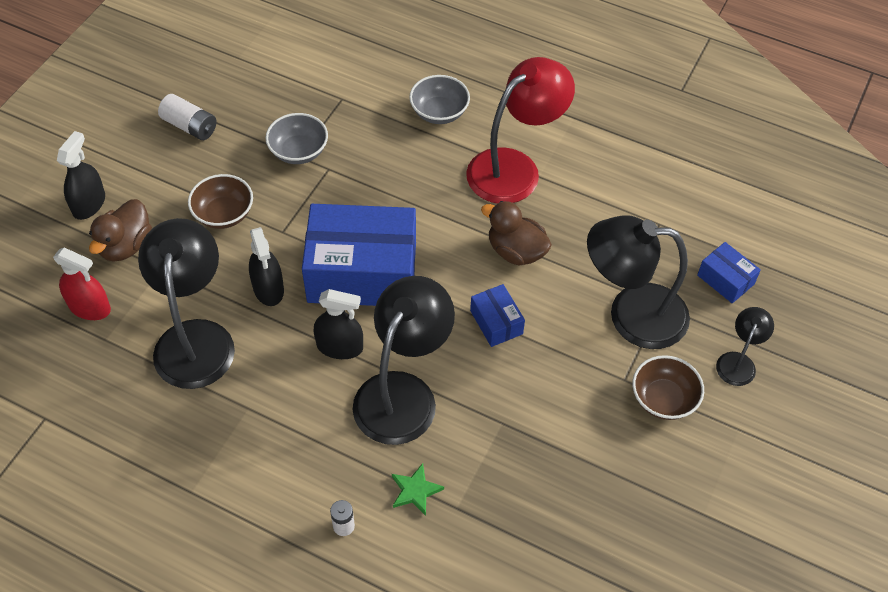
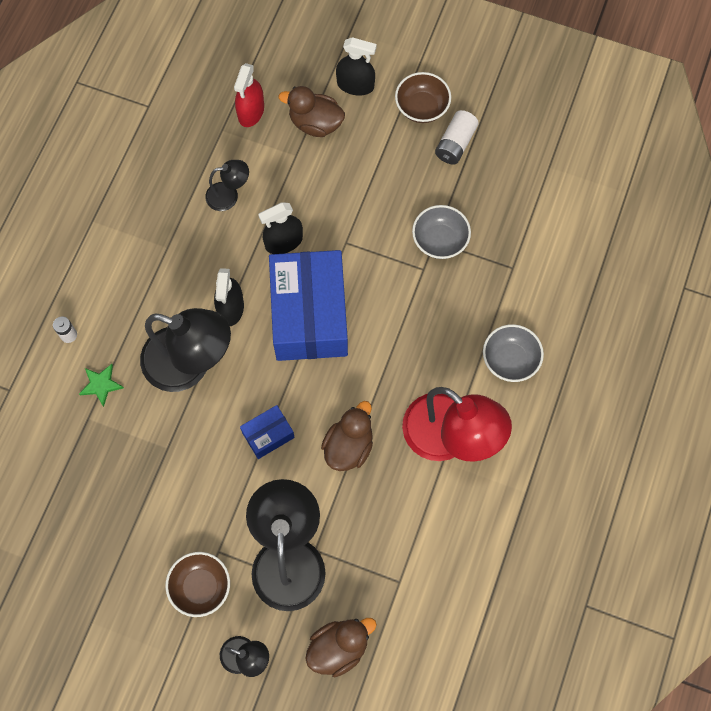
camera: 85 degrees right, 15 degrees up
black lamp [138,218,235,389] -> black lamp [205,160,249,211], size x0.49
brown bowl [188,174,253,229] -> brown bowl moved to [395,72,451,123]
blue box [697,242,761,303] -> brown duck [305,618,377,677]

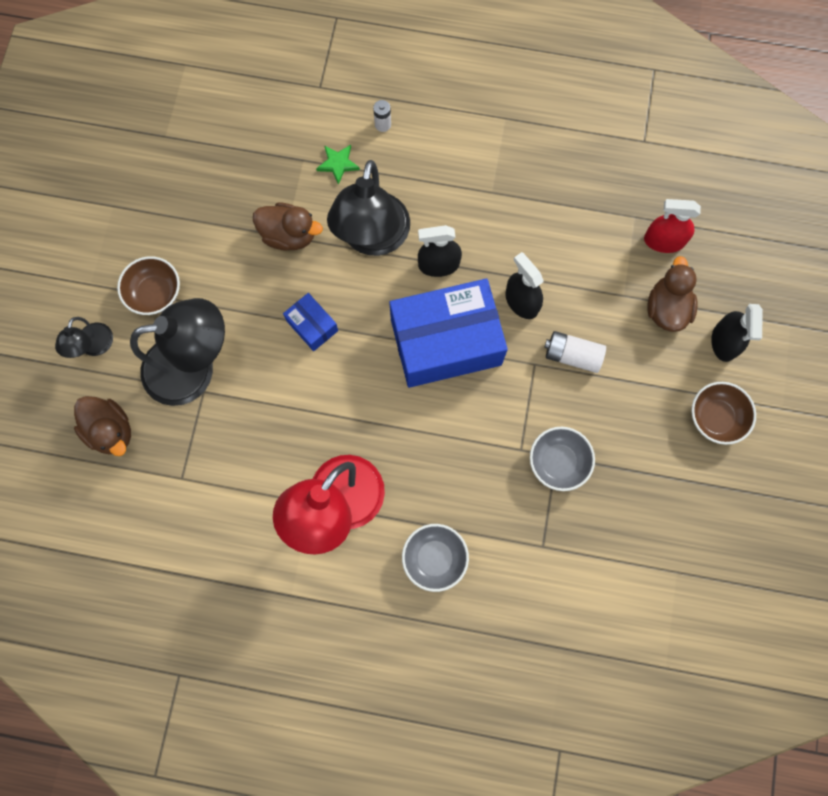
camera: 80 degrees right, 5 degrees up
black lamp [205,160,249,211] -> none
brown duck [321,401,373,471] -> brown duck moved to [253,202,323,251]
white battery [435,110,479,165] -> white battery moved to [544,331,606,373]

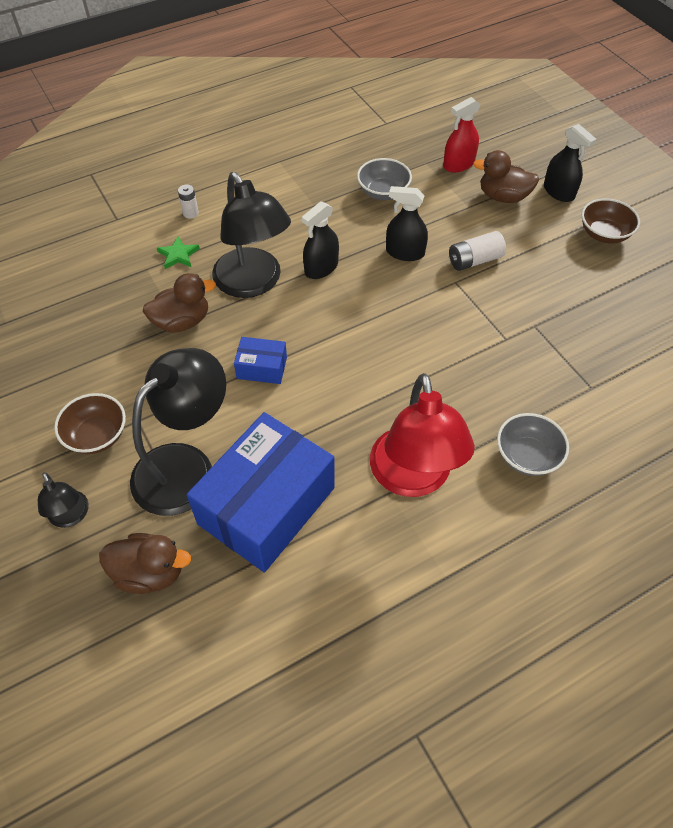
camera: 40 degrees left, 20 degrees down
blue box [389,279,508,388] -> blue box moved to [187,412,335,572]
grey bowl [530,427,595,491] -> grey bowl moved to [357,158,412,200]
brown duck [647,256,697,332] -> brown duck turned 45 degrees counterclockwise [473,150,539,203]

